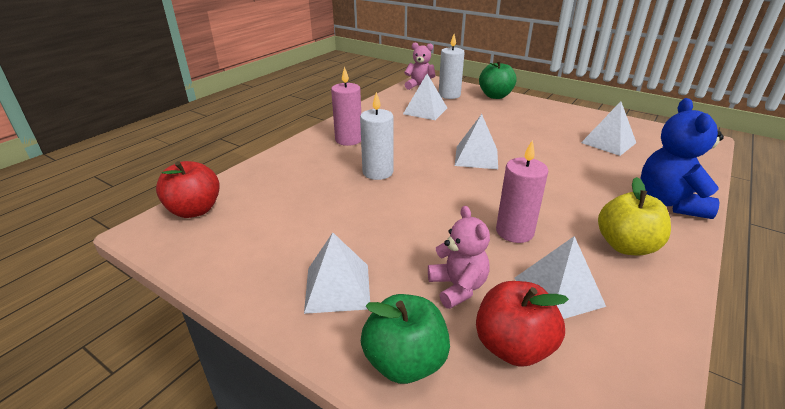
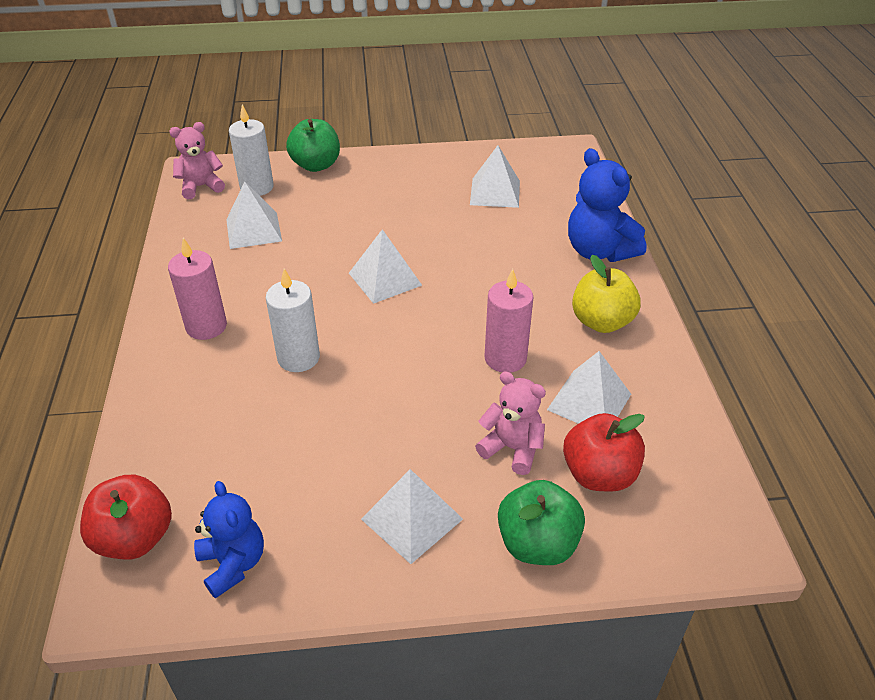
camera: 40 degrees left, 10 degrees up
none -> blue teddy bear [194,481,264,599]

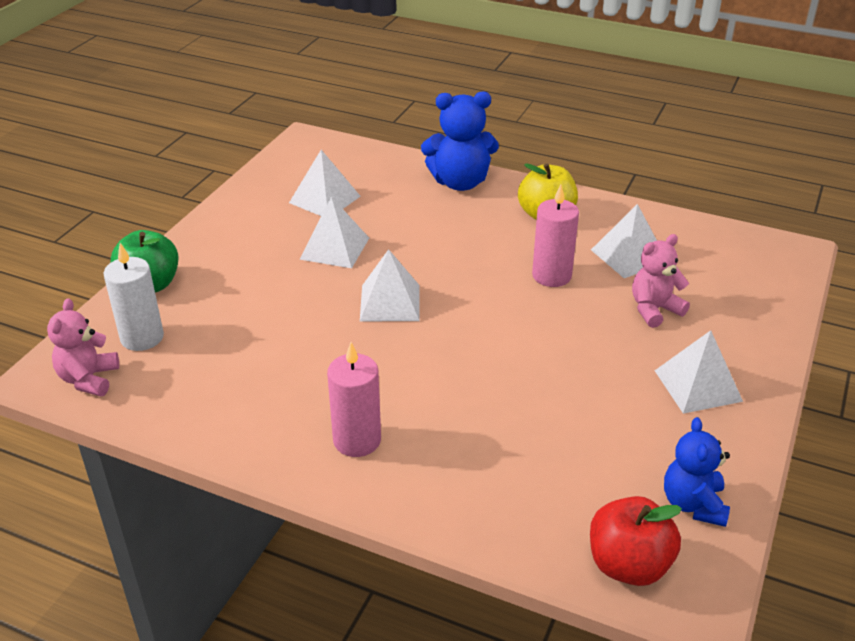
camera: 60 degrees left, 5 degrees down
blue teddy bear [194,481,264,599] -> blue teddy bear turned 90 degrees counterclockwise [664,417,730,527]
white pyramid [226,182,282,249] -> white pyramid moved to [299,197,369,268]
white candle [266,268,320,372] -> none
green apple [498,480,585,565] -> none
red apple [563,413,645,492] -> none

